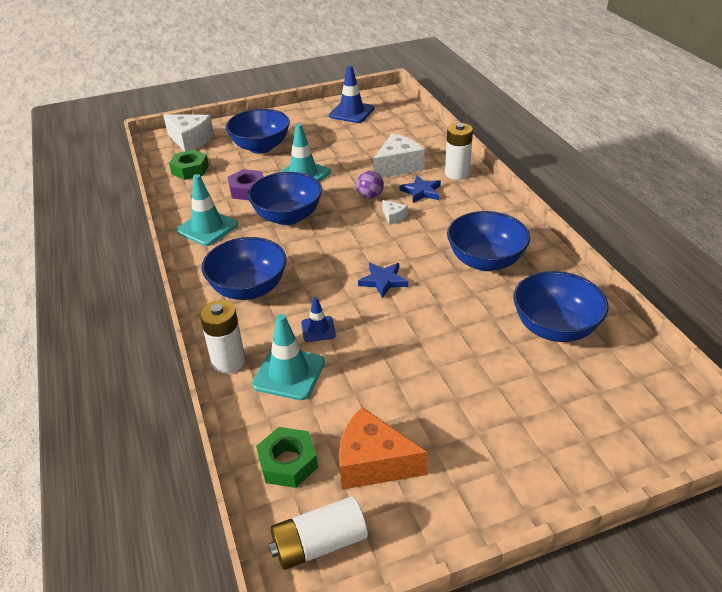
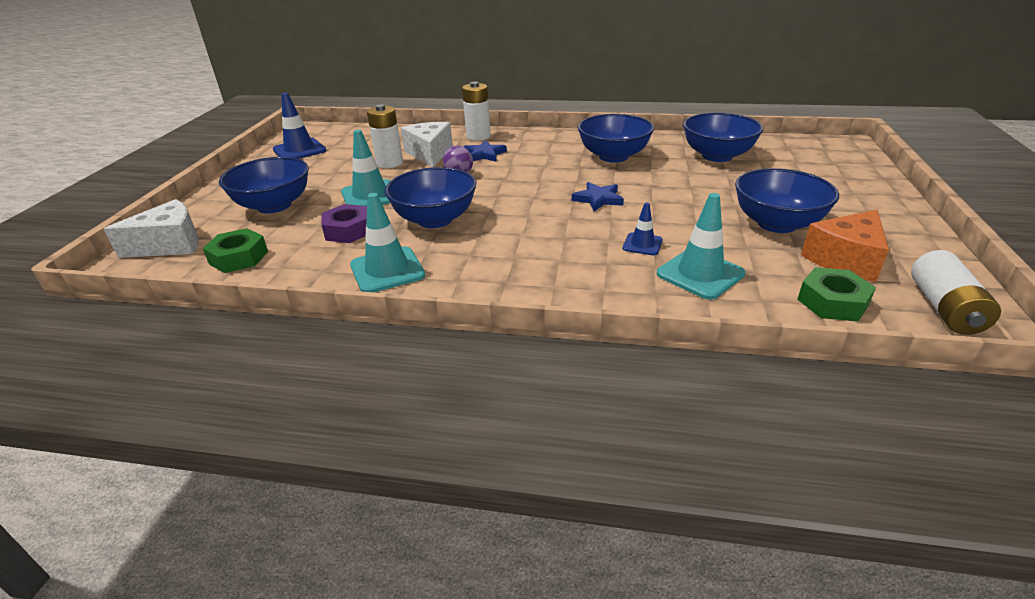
camera: 60 degrees left, 5 degrees down
white battery [200,300,245,374] -> white battery moved to [367,104,403,168]
blue bowl [202,237,287,300] -> blue bowl moved to [735,168,839,233]
white cheese [382,200,408,225] -> none

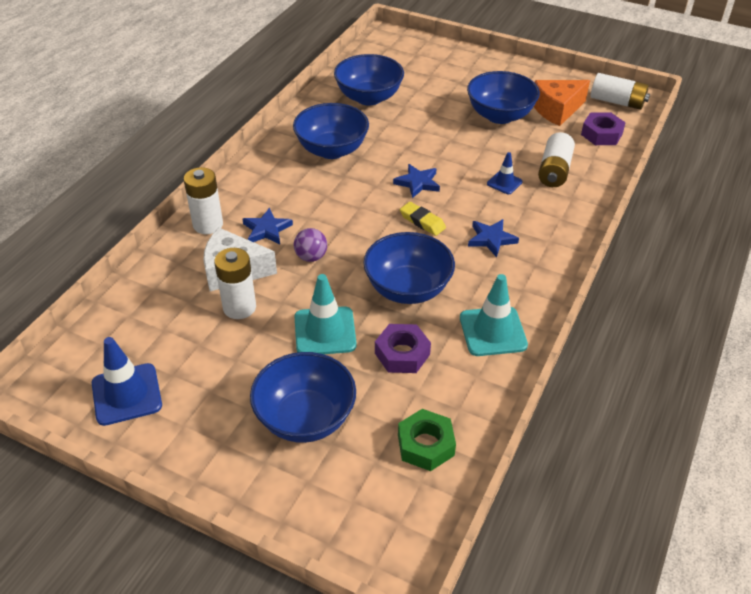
camera: 75 degrees left, 10 degrees up
white cheese [104,199,199,258] -> none
turquoise traffic cone [657,193,745,300] -> white battery [538,132,575,187]
green nut [797,267,876,322] -> purple nut [581,112,626,145]
orange cheese [801,210,889,282] -> orange cheese turned 90 degrees clockwise [534,80,590,126]
none -> yellow eraser [400,202,446,236]
none -> blue star [468,219,519,257]

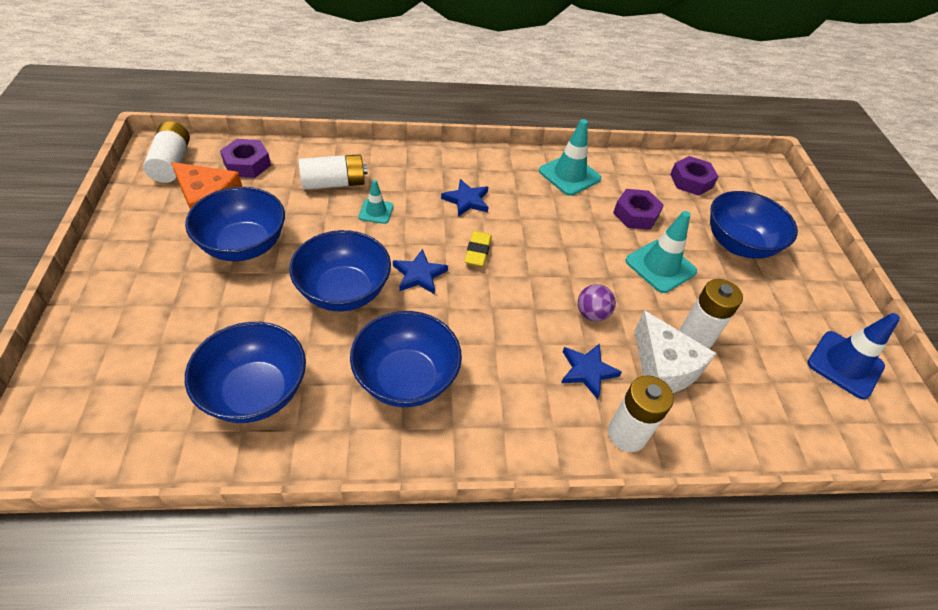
camera: 125 degrees left, 5 degrees up
blue bowl [363,232,455,304] -> blue bowl moved to [289,230,391,311]
green nut [398,409,456,471] -> purple nut [670,156,719,196]
blue traffic cone [487,152,523,194] -> turquoise traffic cone [359,180,394,224]

